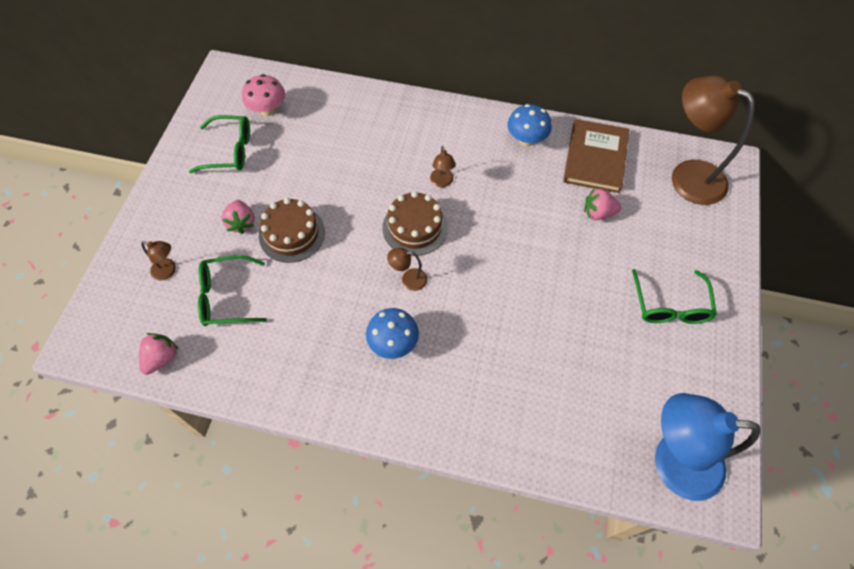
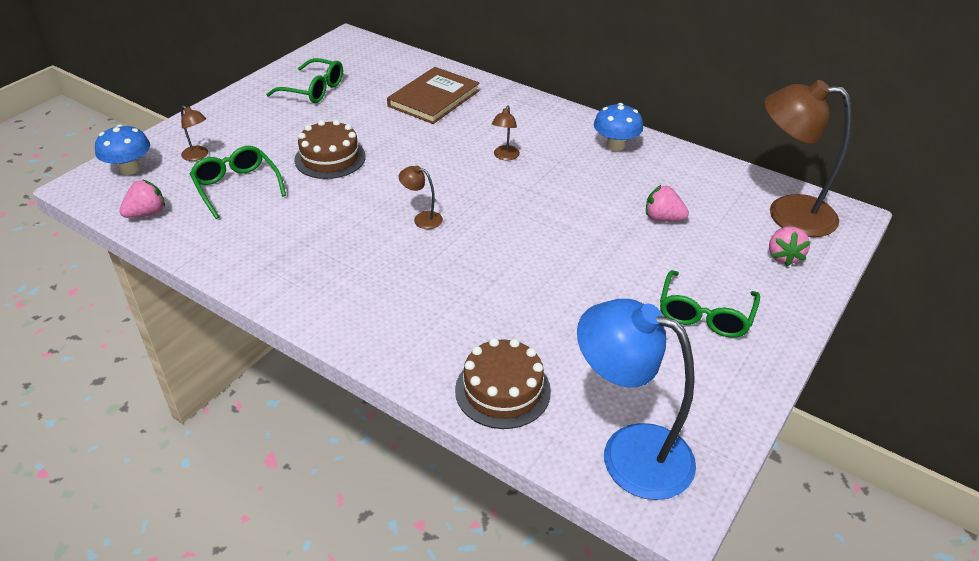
camera: 20 degrees right, 20 degrees down
green glasses [198,255,267,326] -> green glasses turned 45 degrees clockwise [190,146,286,219]
pink strawberry [222,200,255,234] -> pink strawberry moved to [769,226,811,266]
pink mushroom [242,74,285,116] -> none
blue mushroom [366,308,419,359] -> blue mushroom moved to [95,124,150,175]
brown cake [383,191,448,256] -> brown cake moved to [455,338,551,429]
brown book [563,119,629,193] -> brown book moved to [387,67,479,124]
brown lamp [672,75,755,205] -> brown lamp turned 45 degrees counterclockwise [765,80,852,237]

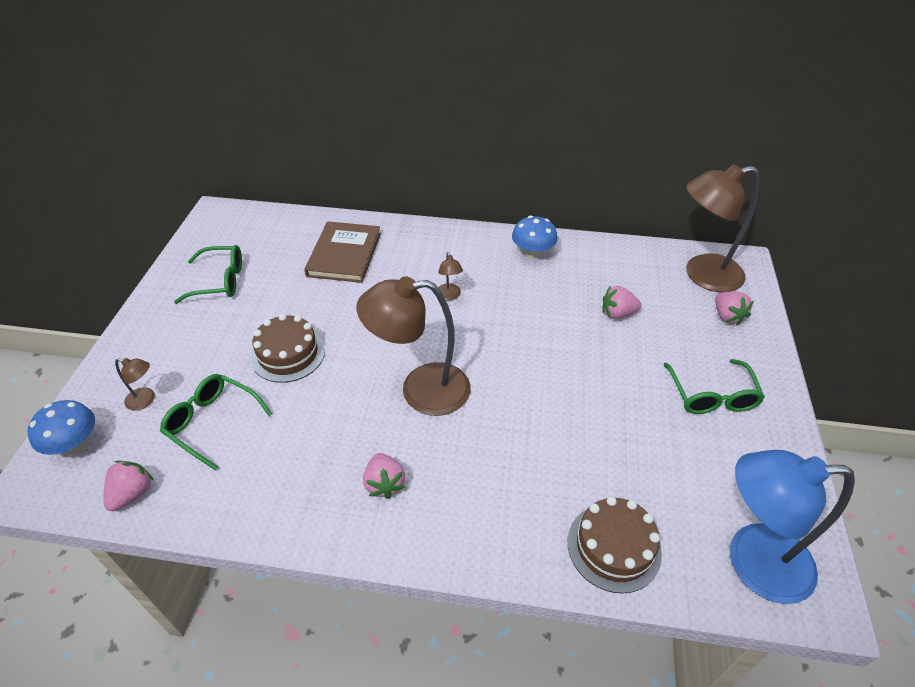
camera: 25 degrees left, 5 degrees up
brown lamp [399,166,443,229] -> brown lamp [356,276,471,416], size x2.37
none -> pink strawberry [363,453,405,499]

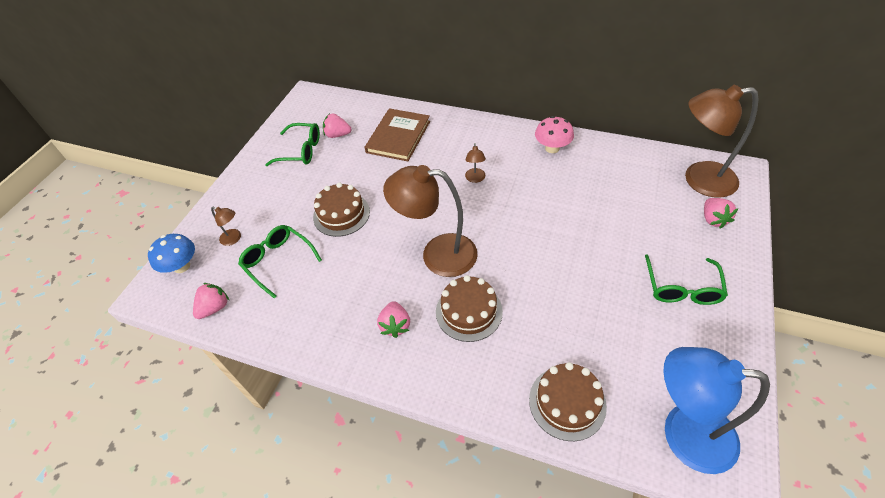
camera: 15 degrees right, 5 degrees up
blue mushroom [512,216,558,259] -> pink mushroom [535,116,574,153]
pink strawberry [603,286,642,319] -> pink strawberry moved to [323,114,351,138]
none -> brown cake [436,275,503,342]

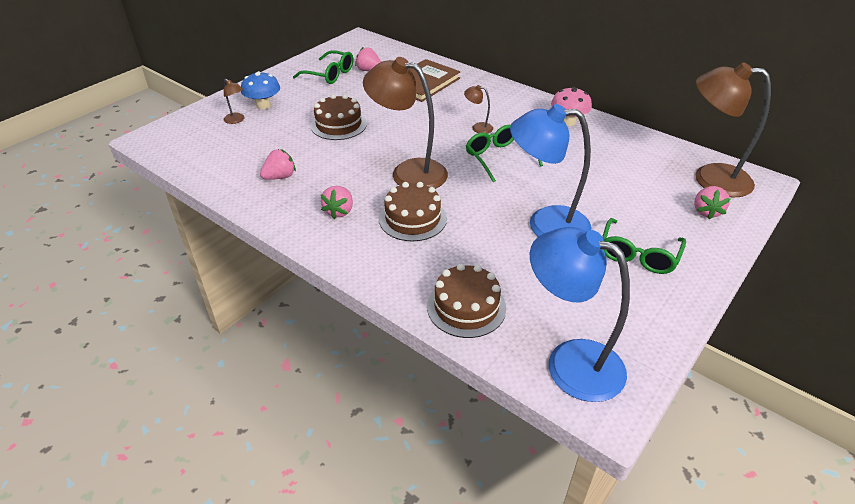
camera: 15 degrees right, 10 degrees down
blue mushroom [148,234,195,273] -> blue mushroom moved to [241,71,280,109]
pink strawberry [193,283,229,319] -> pink strawberry moved to [260,149,296,180]
green glasses [238,225,322,299] -> green glasses moved to [466,125,543,182]
brown lamp [465,143,486,183] -> brown lamp turned 90 degrees clockwise [464,85,493,134]
none -> blue lamp [510,104,591,237]

